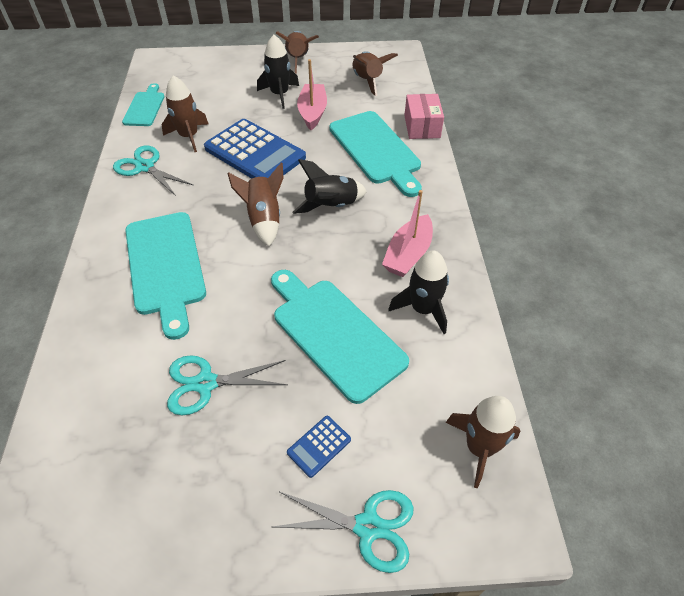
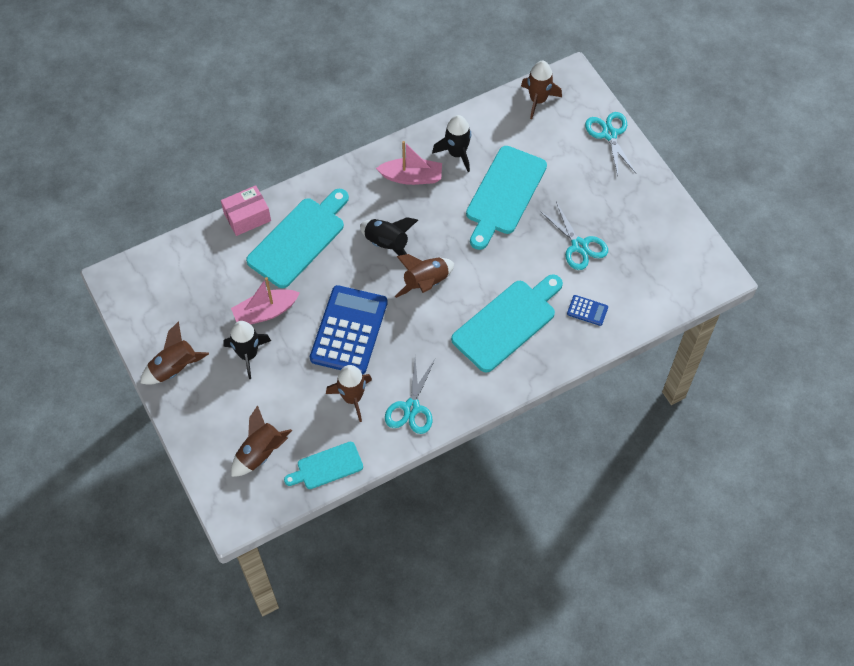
camera: 115 degrees left, 10 degrees up
blue calculator [287,416,351,478] -> blue calculator moved to [567,295,608,326]
brown rocket [353,51,398,96] -> brown rocket moved to [231,405,292,477]

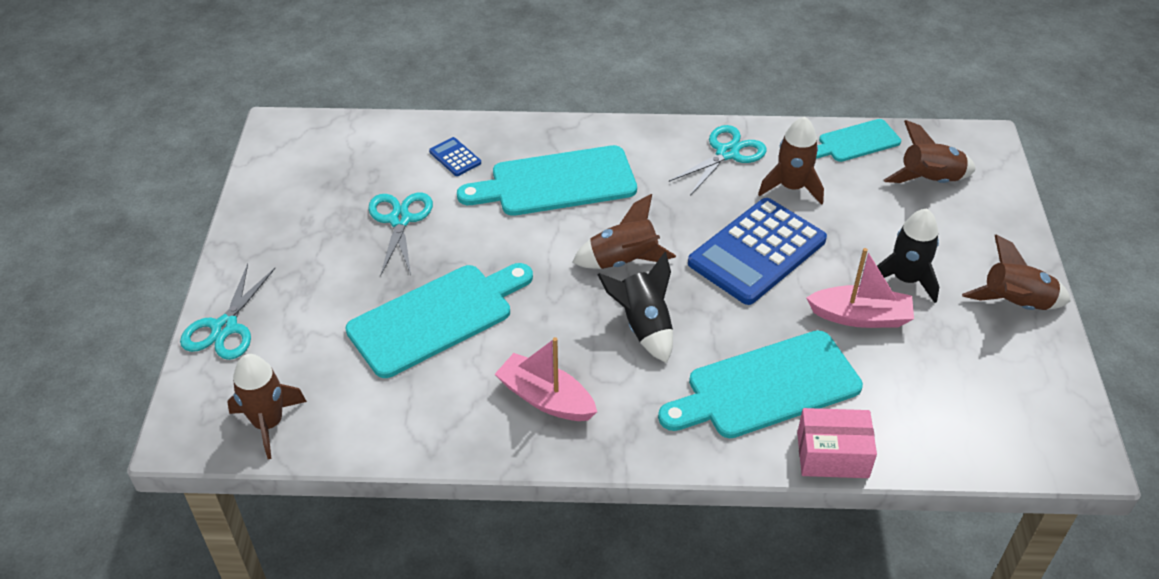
camera: 150 degrees left, 15 degrees down
turquoise cutting board [284,442,363,489] -> turquoise cutting board turned 150 degrees clockwise [816,119,901,162]
black rocket [432,115,471,172] -> none

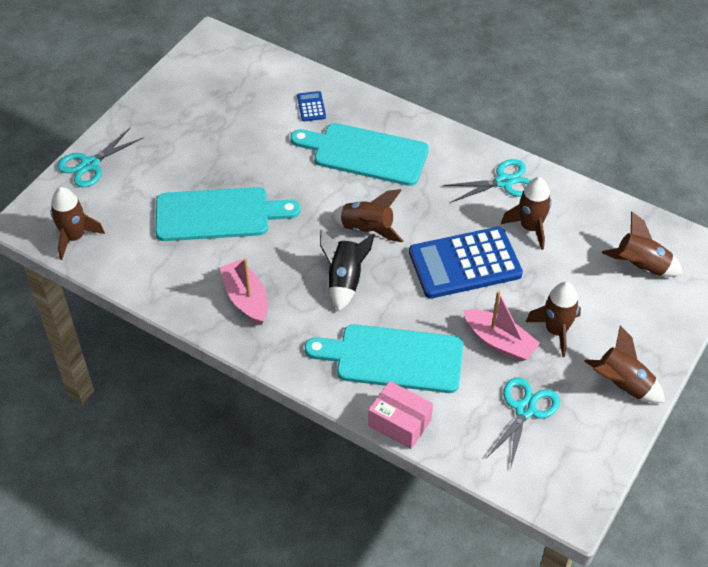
camera: 30 degrees right, 5 degrees up
turquoise scissors [368,192,433,276] -> turquoise scissors moved to [487,377,560,470]
turquoise cutting board [816,119,901,162] -> none
black rocket [877,209,939,303] -> brown rocket [526,282,581,357]

